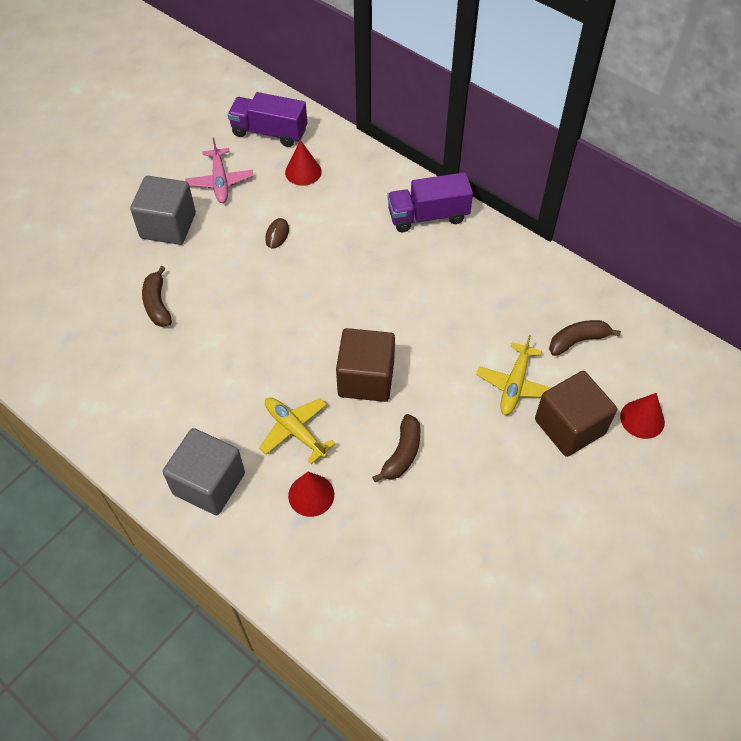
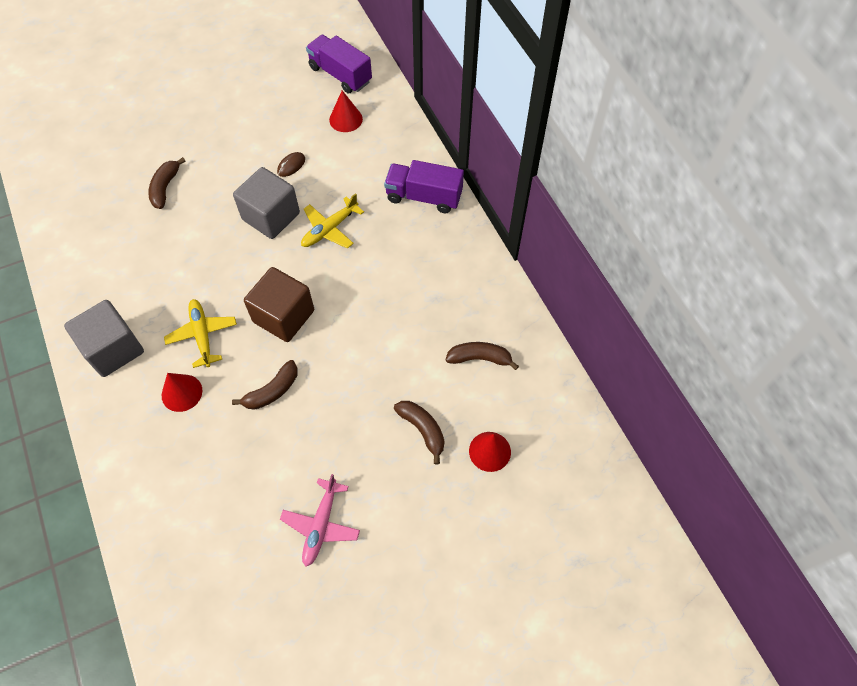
camera: 25 degrees right, 5 degrees up
grey cube [130,176,196,245] -> grey cube moved to [233,167,300,239]
pink plane [185,137,254,203] -> pink plane moved to [280,474,360,567]
yellow plane [476,335,551,415] -> yellow plane moved to [301,193,364,249]
brown cube [535,371,617,457] -> brown banana [394,401,444,464]

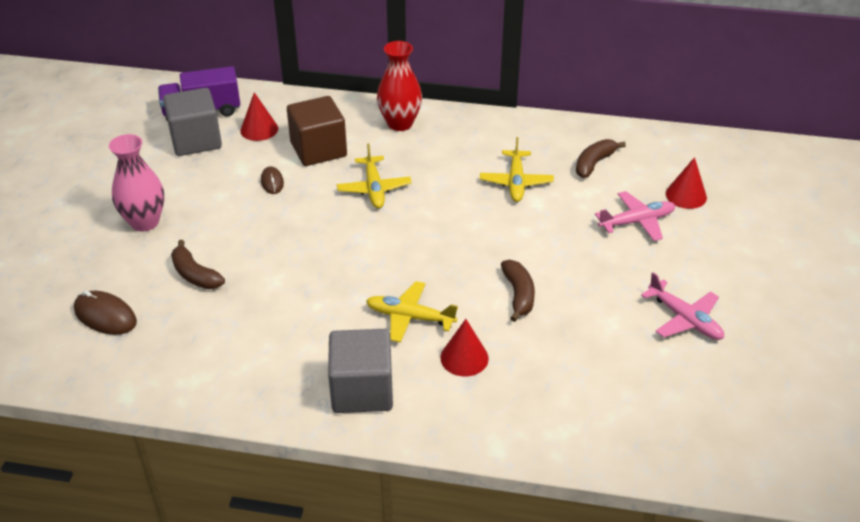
camera: 55 degrees left, 20 degrees down
grey cube [233,167,300,239] -> grey cube moved to [163,88,222,156]
brown cube [244,267,314,342] -> brown cube moved to [287,96,347,166]
purple truck [384,160,464,213] -> red vase [377,41,422,131]
brown banana [394,401,444,464] -> pink plane [595,191,675,241]
none -> brown mouse [74,290,137,335]
none -> pink vase [109,134,164,231]
none -> yellow plane [480,137,554,202]

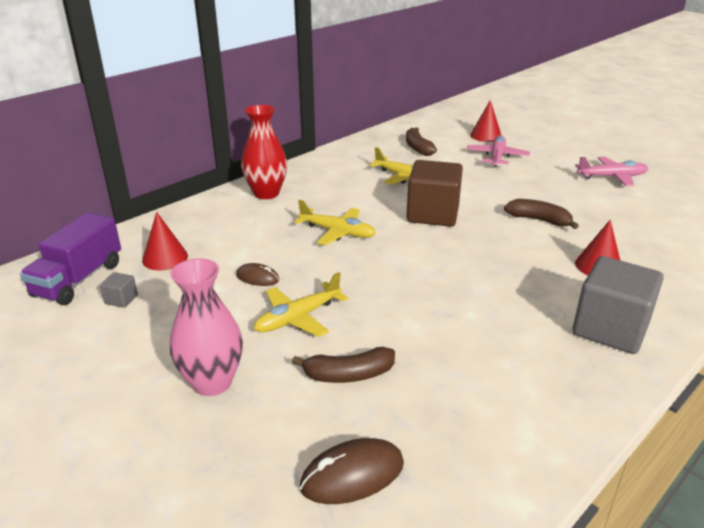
camera: 55 degrees left, 10 degrees down
grey cube [163,88,222,156] -> grey cube [100,272,138,308], size x0.41
brown cube [287,96,347,166] -> brown cube moved to [406,160,463,227]
yellow plane [366,281,458,343] -> yellow plane moved to [254,272,348,337]

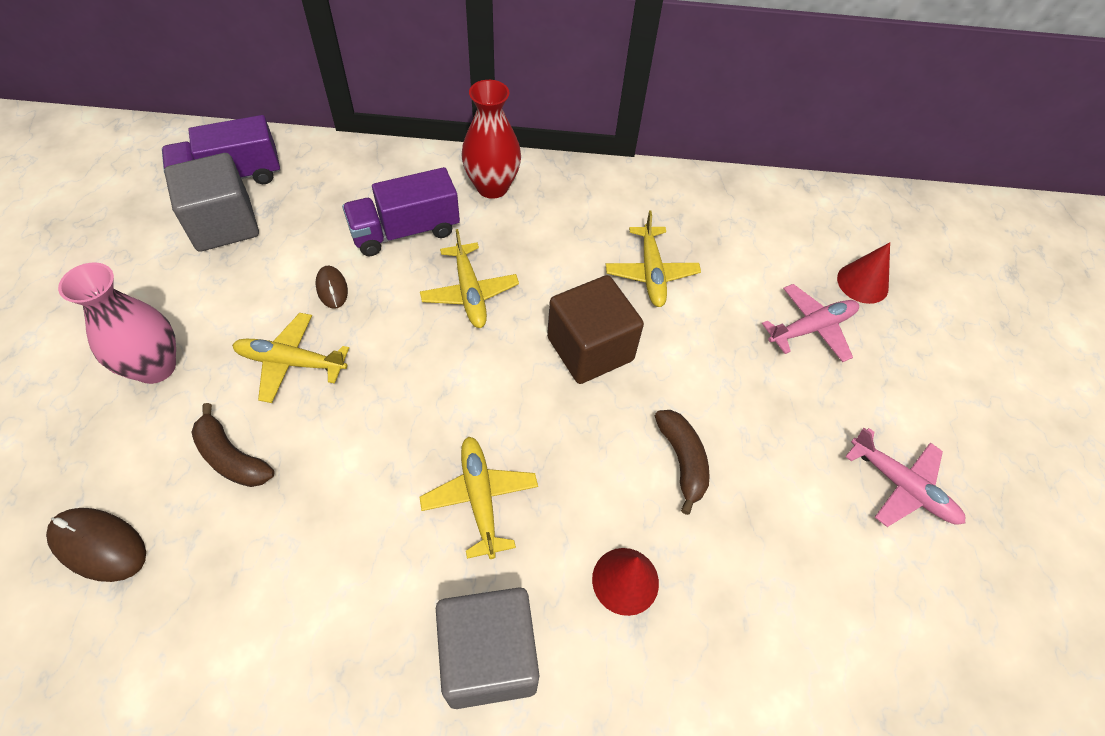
camera: 45 degrees right, 25 degrees up
grey cube [100,272,138,308] -> grey cube [164,153,259,252], size x2.44
red cone [142,212,188,270] -> none
brown banana [406,127,437,156] -> none
none -> purple truck [342,167,460,256]
none -> yellow plane [419,436,538,559]

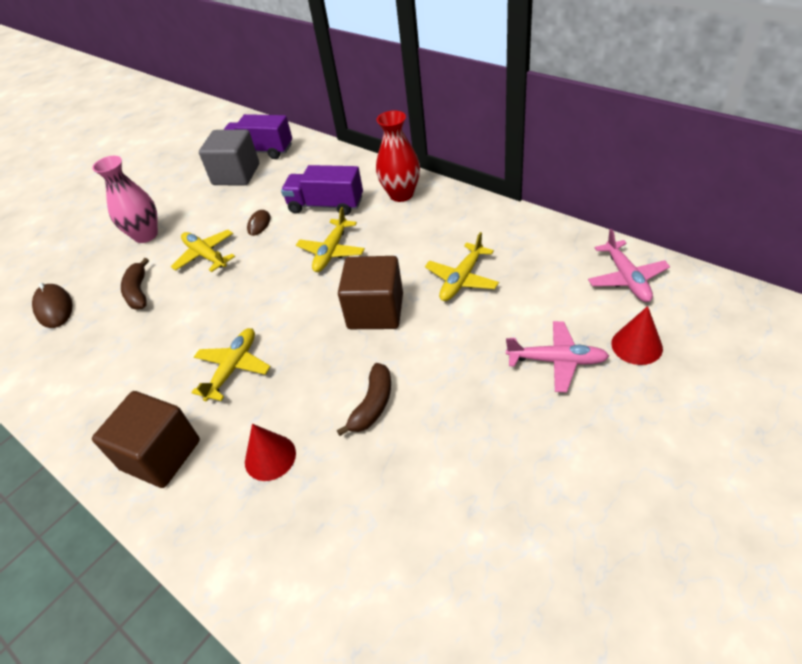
camera: 45 degrees right, 10 degrees down
grey cube [436,587,539,709] -> brown cube [92,391,200,488]
pink plane [845,428,965,527] -> pink plane moved to [588,229,670,302]

